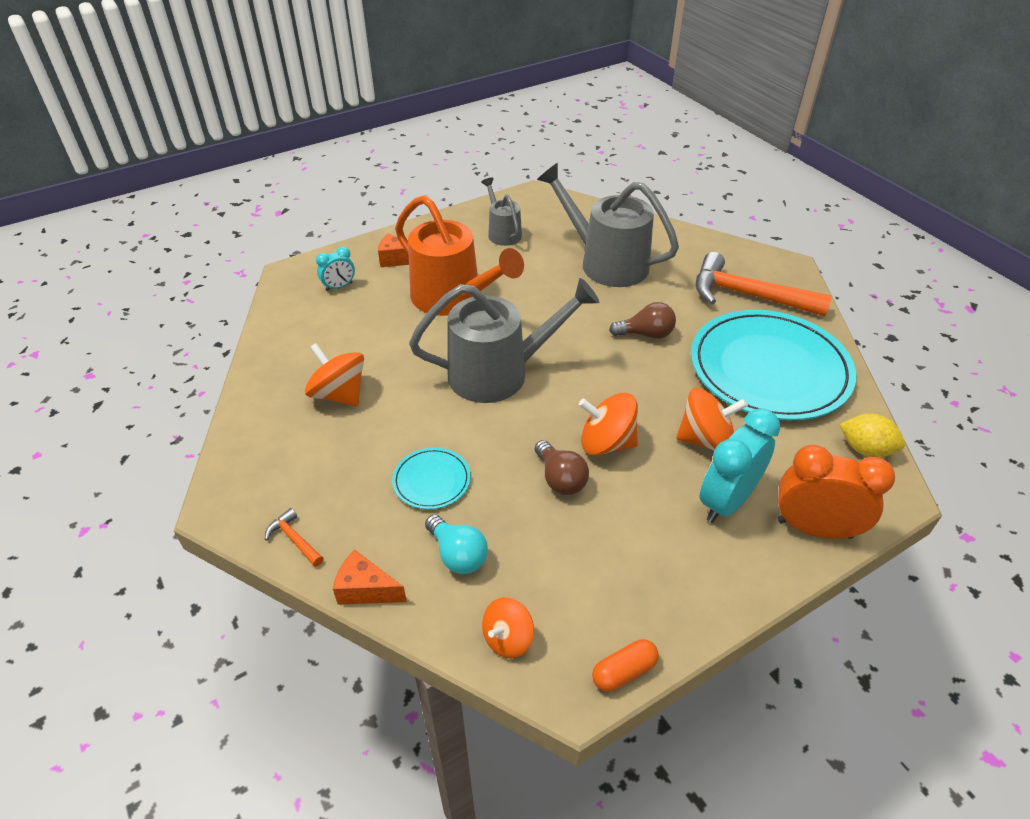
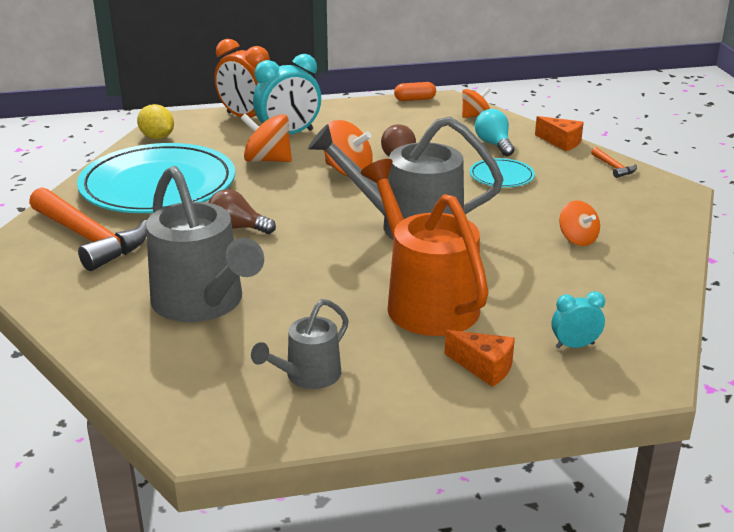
camera: 160 degrees left, 15 degrees down
orange spinning top [305,343,364,406] -> orange spinning top [559,201,600,246], size x0.66
grey watering can [481,177,522,246] -> grey watering can turned 45 degrees clockwise [251,299,349,389]

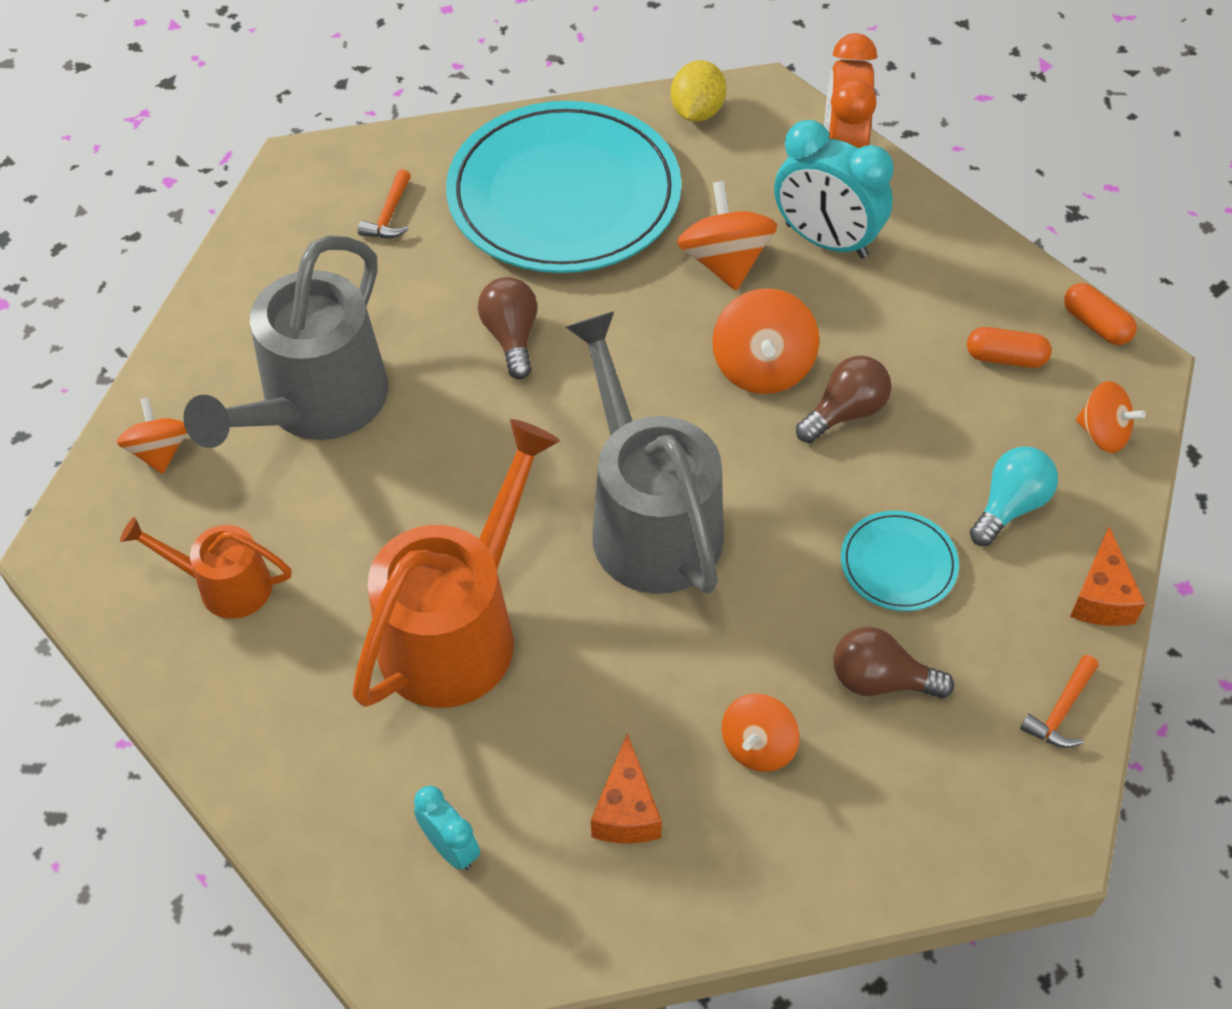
camera: 60 degrees right, 25 degrees up
orange hammer [29,187,147,271] -> orange hammer [358,169,411,238], size x0.41
grey watering can [251,299,349,389] -> orange watering can [120,517,292,619]
orange cheese [445,330,515,387] -> orange cheese moved to [591,733,662,843]
none -> orange spinning top [117,398,187,474]
none -> brown light bulb [834,627,954,699]
none -> orange capsule [967,327,1052,368]

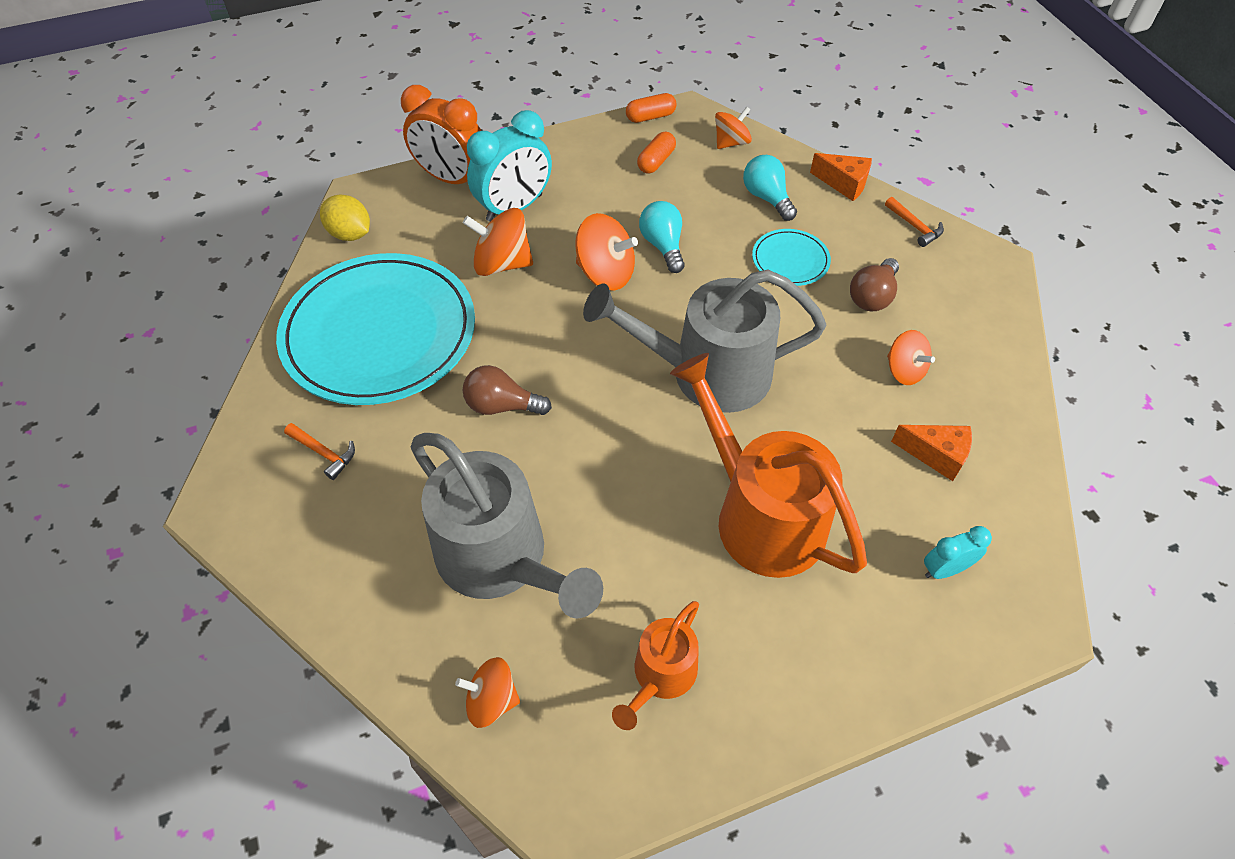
camera: 70 degrees left, 0 degrees up
brown light bulb [796,355,891,443] -> turquoise light bulb [639,201,685,273]

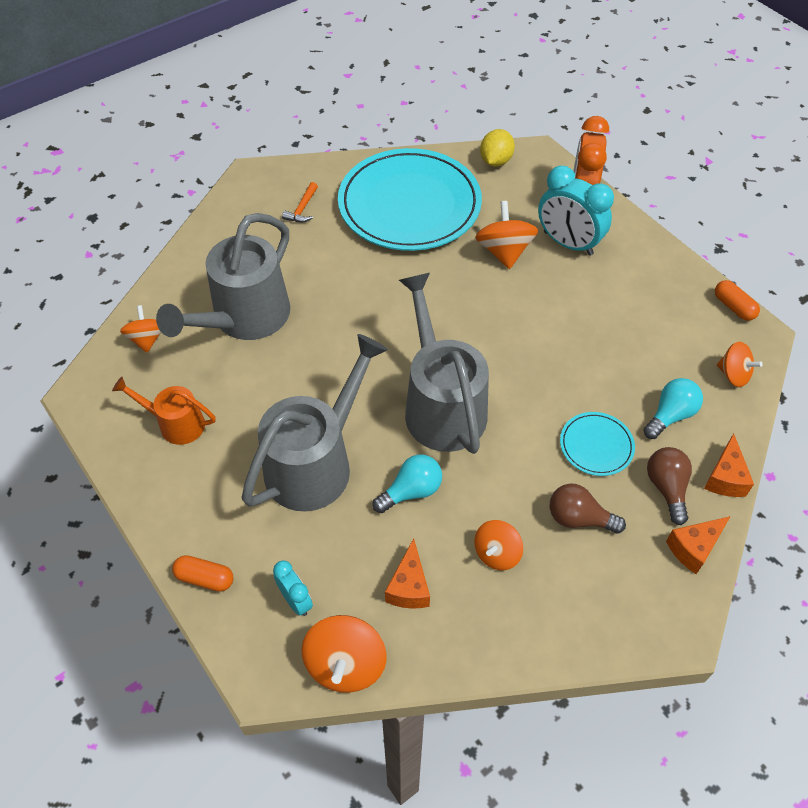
camera: 75 degrees right, 0 degrees up
brown light bulb [463,365,552,415] -> brown light bulb moved to [647,447,692,525]
orange spinning top [576,213,638,290] -> orange spinning top moved to [301,615,387,693]
orange capsule [637,132,676,174] -> orange capsule moved to [172,555,233,592]
turquoise light bulb [639,201,685,273] -> turquoise light bulb moved to [373,455,442,513]
orange watering can [670,353,867,578] -> grey watering can [241,334,388,512]
orange hammer [885,197,944,247] -> orange cheese [666,516,731,574]

